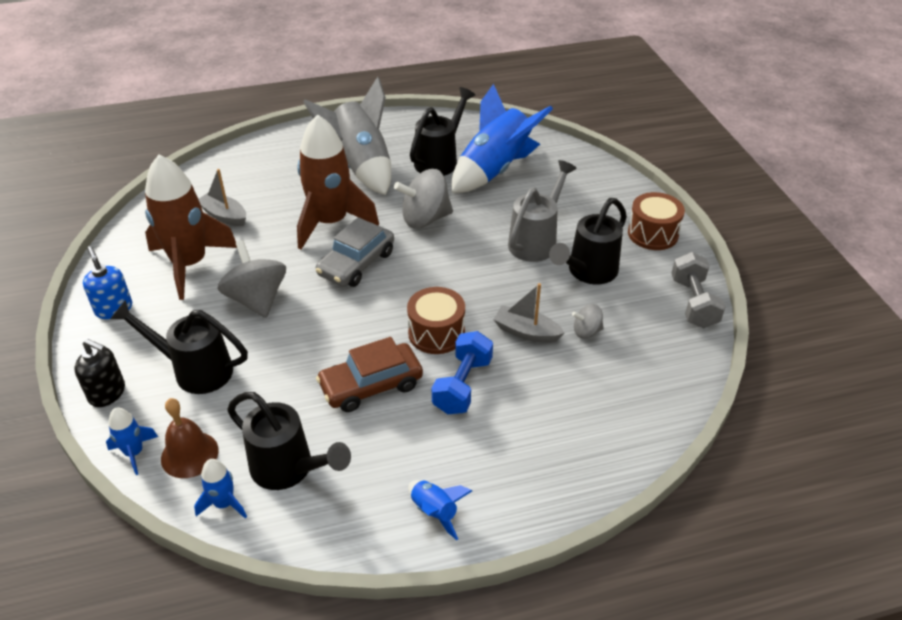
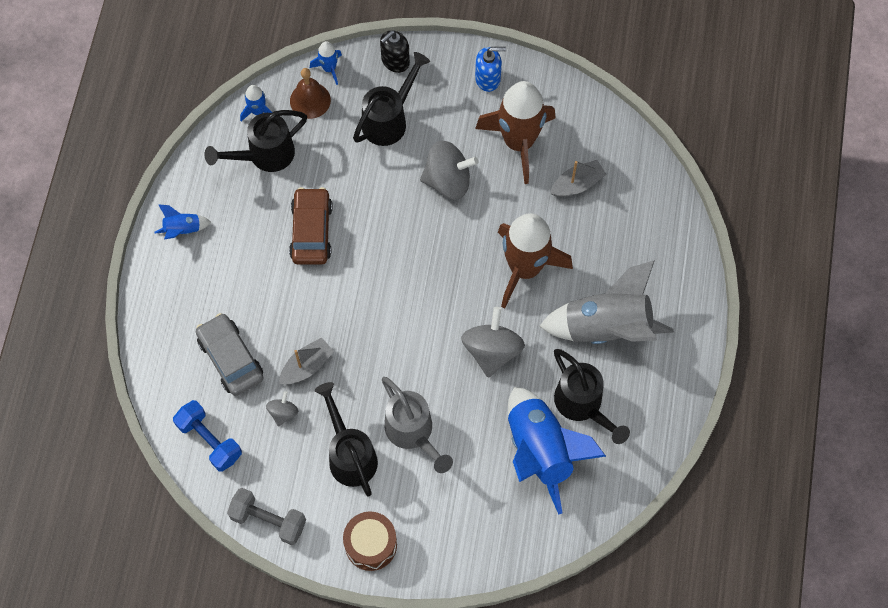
camera: 115 degrees right, 25 degrees up
grey car [316,217,394,287] -> grey car moved to [196,313,263,396]
brown drum [407,287,465,354] -> none
blue dumbbell [432,331,493,414] -> blue dumbbell moved to [173,400,242,472]

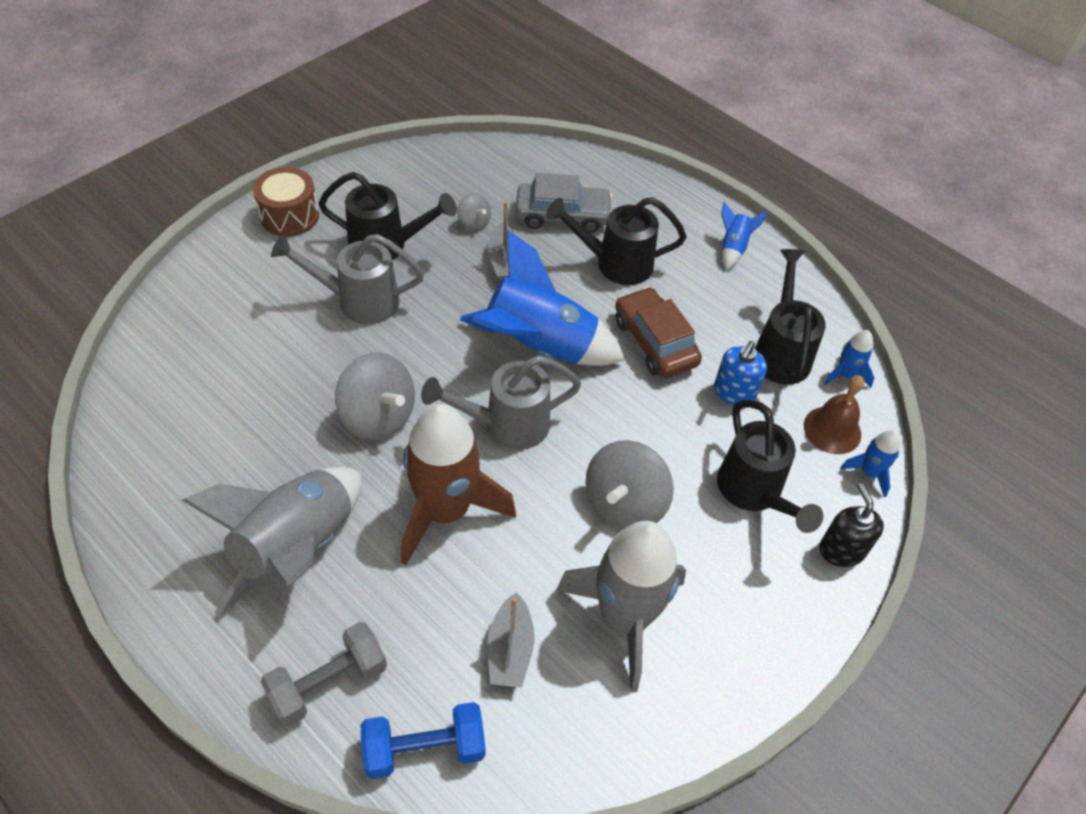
camera: 120 degrees right, 15 degrees down
blue dumbbell [173,400,242,472] -> blue dumbbell moved to [361,702,486,779]
grey dumbbell [227,488,306,545] -> grey dumbbell moved to [260,622,387,727]
brown car [289,187,333,265] -> brown car turned 150 degrees counterclockwise [615,287,702,378]
blue soap dispenser [475,47,506,92] -> blue soap dispenser moved to [714,341,767,405]
brown rocket [475,81,556,184] -> grey rocket [556,521,686,692]
blue rocket [508,387,606,515] -> blue rocket moved to [460,230,625,366]
black watering can [554,349,630,444] -> black watering can moved to [546,197,686,285]
none -> grey watering can [421,355,581,450]

